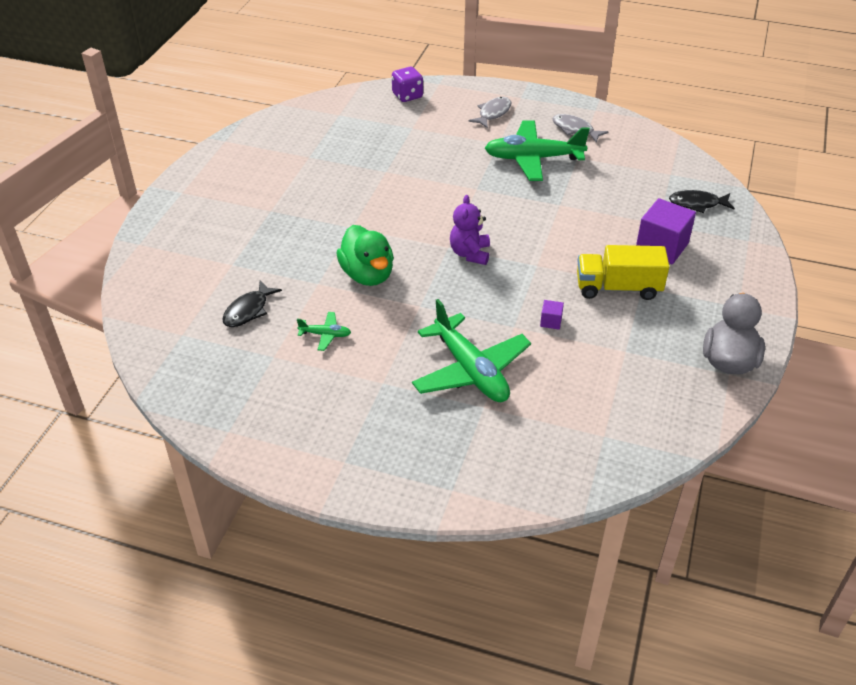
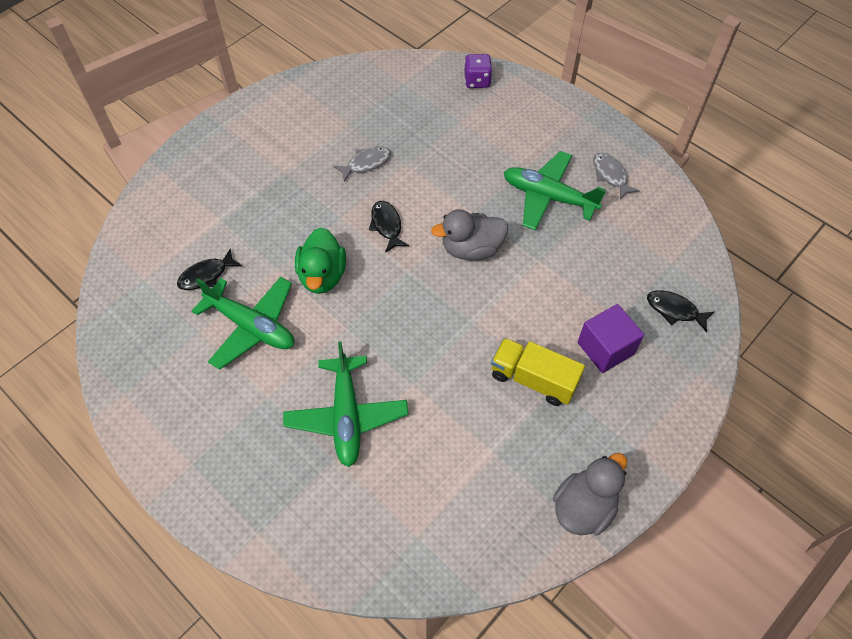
camera: 25 degrees right, 15 degrees up
green plane [297,312,351,351] -> green plane [192,277,294,370], size x2.29
purple teddy bear [450,195,490,265] -> none
grey fish [468,97,511,128] -> grey fish moved to [333,146,391,182]
purple cube [540,300,564,329] -> none
none -> black fish [369,201,409,253]
none -> grey duck [431,209,508,260]

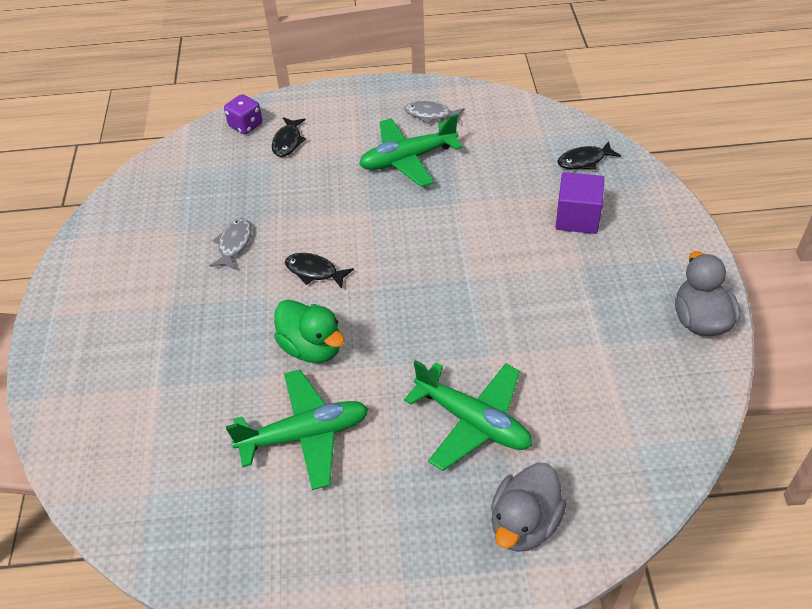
camera: 45 degrees left, 10 degrees down
black fish [177,249,242,290] -> black fish moved to [272,117,306,157]
grey duck [431,209,508,260] -> grey duck moved to [491,463,566,552]
yellow truck [491,338,585,406] -> none

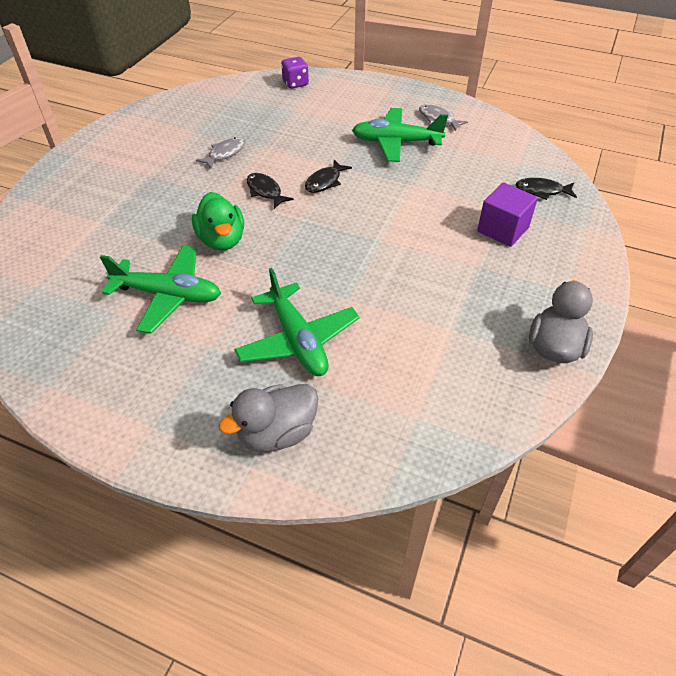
camera: 25 degrees right, 0 degrees up
black fish [272,117,306,157] -> black fish moved to [305,160,352,193]

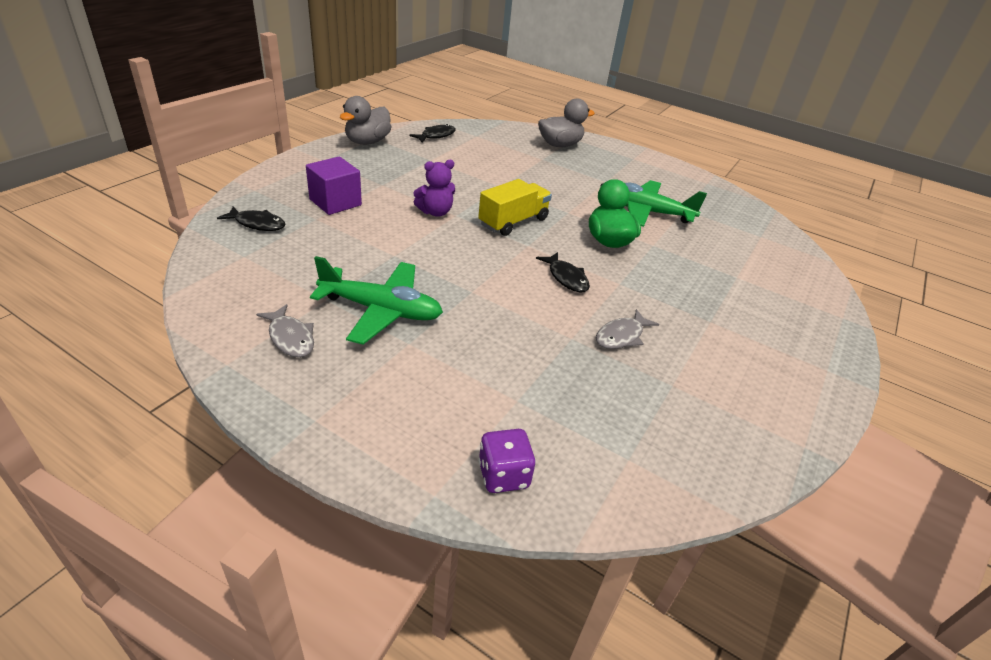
camera: 175 degrees left, 10 degrees down
green plane [234,268,359,376] -> none
black fish [305,160,352,193] -> black fish moved to [410,124,456,143]
none -> purple teddy bear [413,160,455,217]
none -> yellow truck [478,179,552,236]

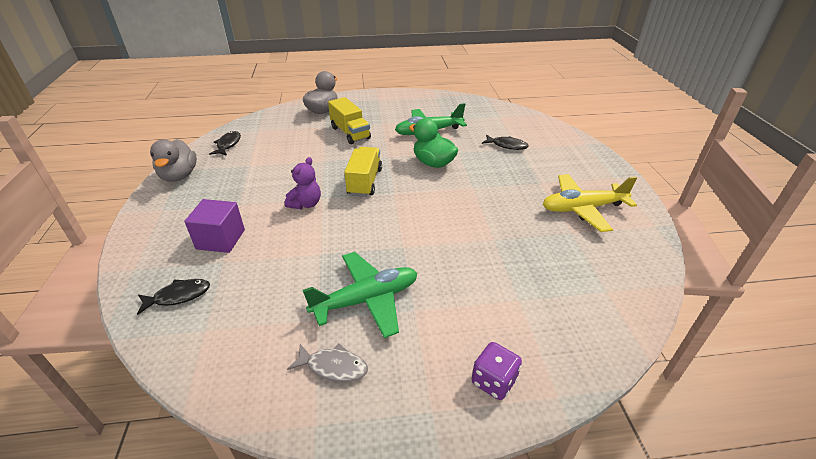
camera: 35 degrees left, 0 degrees up
purple dice [478,429,536,493] -> purple dice moved to [472,342,522,400]
black fish [536,252,590,292] -> black fish moved to [482,135,529,150]
grey fish [596,309,659,349] -> none
none -> yellow truck [328,97,371,144]
none -> yellow plane [543,174,637,232]

